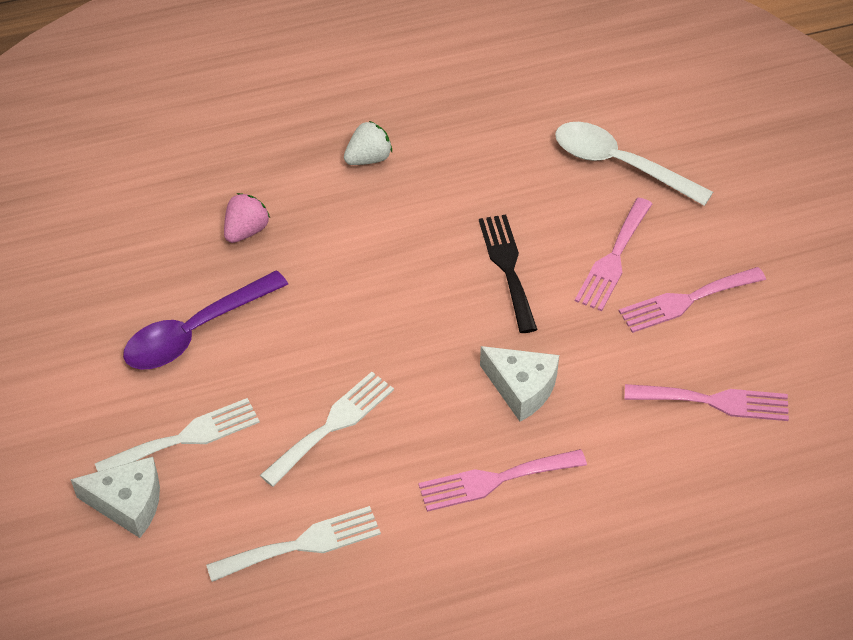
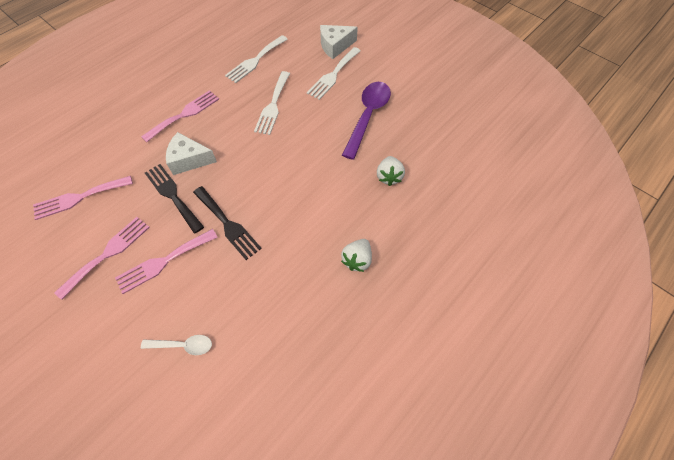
camera: 150 degrees right, 10 degrees up
pink strawberry [224,193,270,243] -> white strawberry [377,156,405,186]
white spoon [555,122,713,206] -> white spoon [141,335,212,355], size x0.53
pink fork [575,198,652,311] -> pink fork turned 120 degrees counterclockwise [115,229,218,294]
none -> black fork [145,164,204,234]

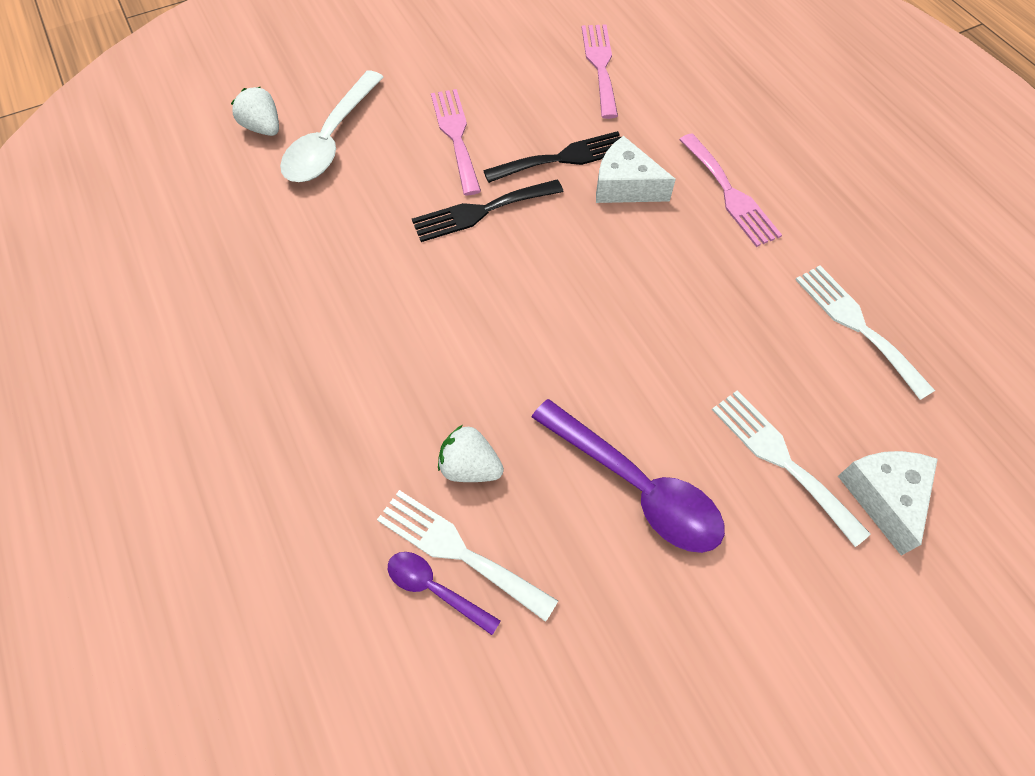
camera: 110 degrees right, 0 degrees up
pink fork [54,217,150,300] -> none
white spoon [141,335,212,355] -> white spoon [280,71,384,182], size x1.88
white cheese [166,132,217,175] -> white cheese turned 90 degrees counterclockwise [596,136,676,203]
white fork [254,71,290,135] -> white fork moved to [377,490,558,622]
white strawberry [341,239,372,272] -> white strawberry moved to [231,87,279,136]
none -> purple spoon [388,552,501,635]

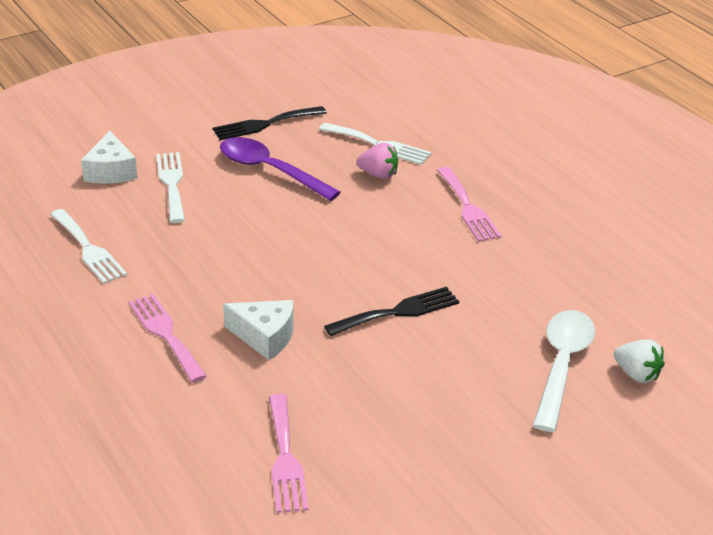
camera: 175 degrees right, 25 degrees down
purple spoon [388,552,501,635] -> none
pink fork [431,89,481,195] -> pink fork moved to [437,167,501,242]
white strawberry [438,425,504,482] -> pink strawberry [356,143,398,179]
black fork [483,131,621,183] -> black fork moved to [212,106,327,140]
white fork [712,390,871,547] -> white fork turned 150 degrees counterclockwise [156,152,185,223]

